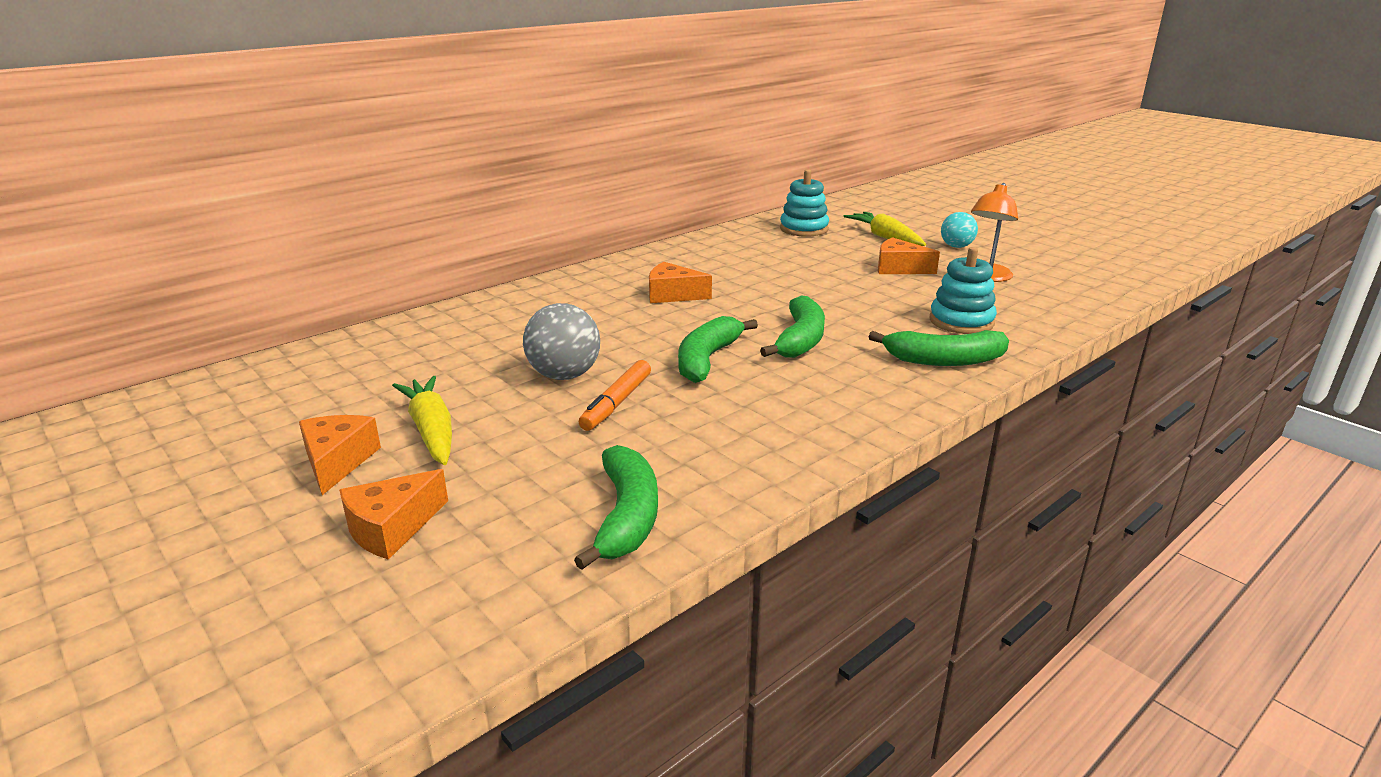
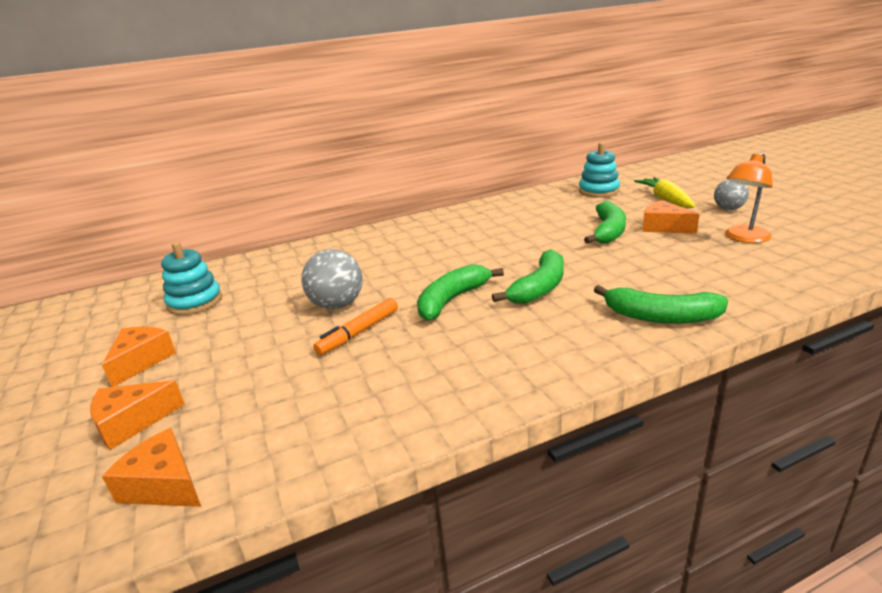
camera: 20 degrees right, 0 degrees up
yellow carrot [392,376,452,465] -> none
green banana [574,445,658,570] -> green banana moved to [584,201,626,244]
orange cheese [649,262,712,303] -> orange cheese moved to [102,428,201,507]
turquoise stacking toy [930,247,997,334] -> turquoise stacking toy moved to [161,242,222,315]
turquoise ball [941,212,978,248] -> grey ball [714,180,749,210]

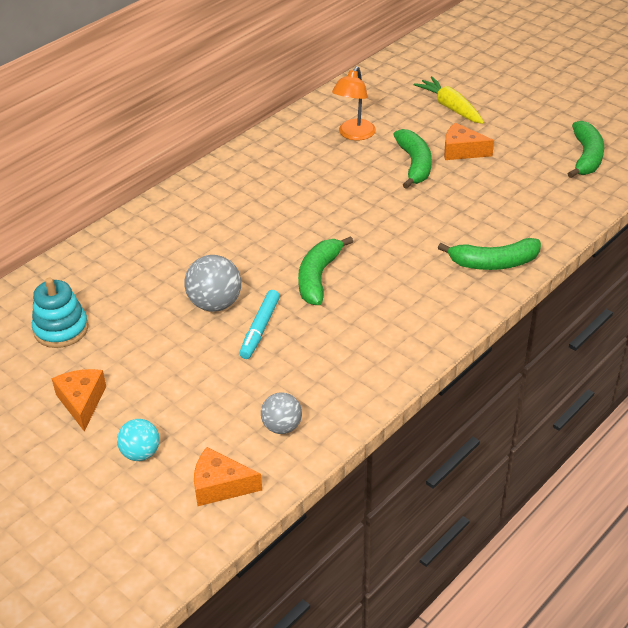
camera: 25 degrees left, 15 degrees up
orange cheese [90,380,185,450] -> turquoise ball [117,419,160,461]
orange marker [313,298,398,355] -> turquoise marker [239,290,280,359]
green banana [492,249,564,304] -> green banana moved to [568,121,604,178]
turquoise stacking toy [579,142,620,197] -> none
grey ball [714,180,749,210] -> grey ball moved to [261,393,302,434]
orange lamp [725,152,773,243] -> orange lamp moved to [332,66,376,141]

